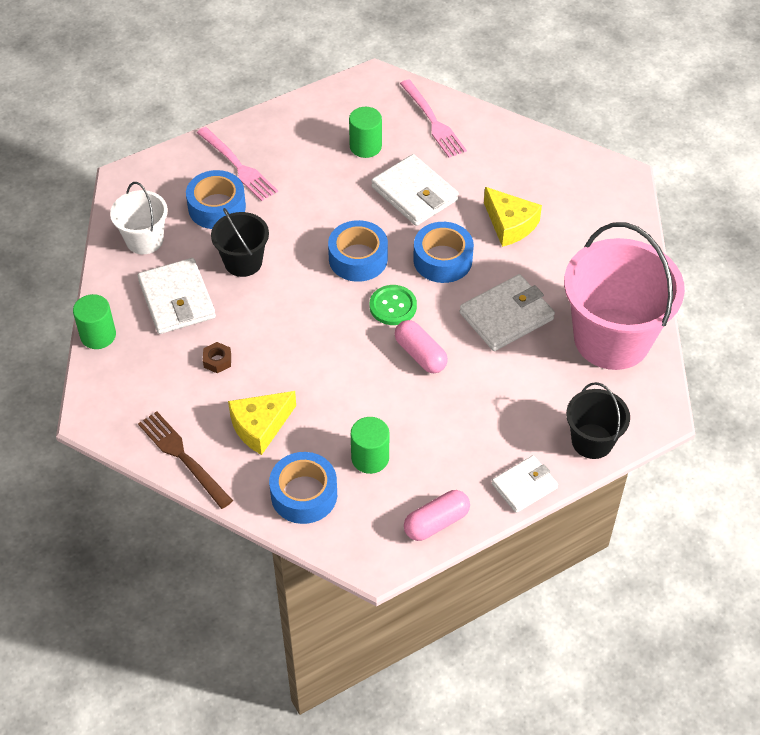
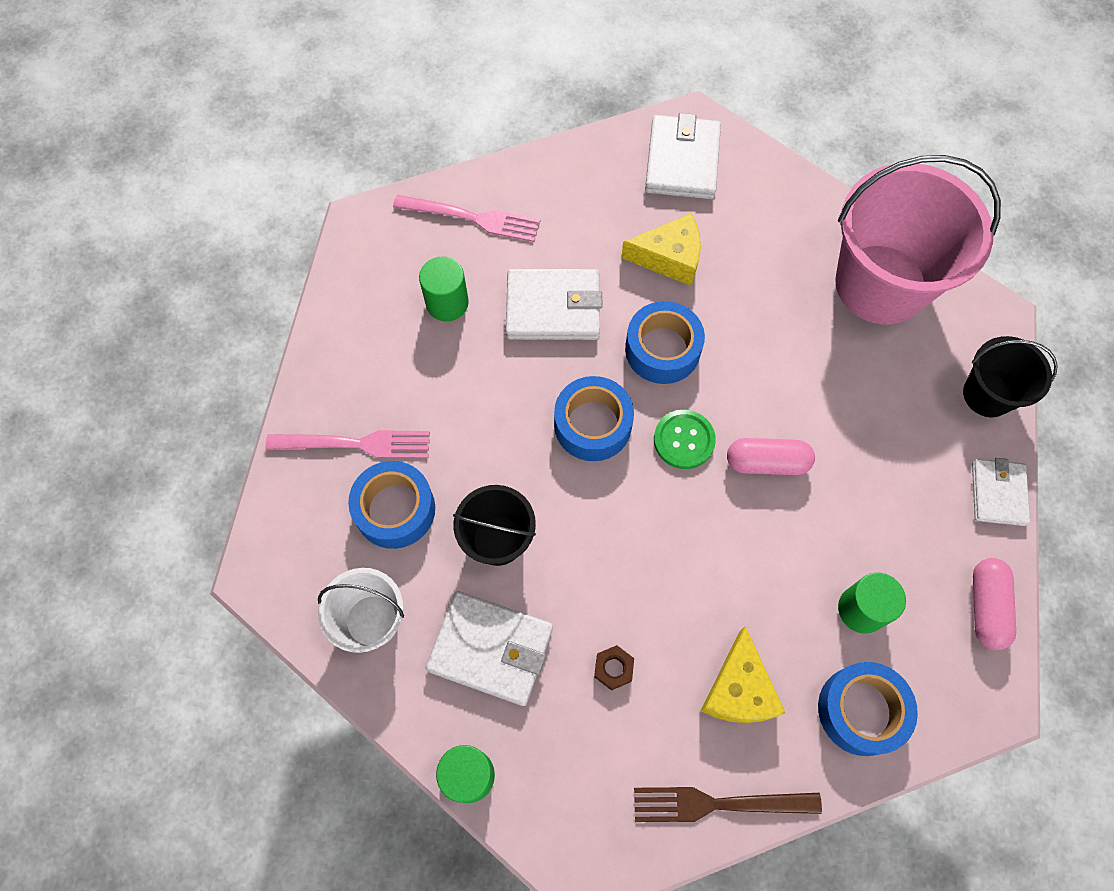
camera: 50 degrees left, 15 degrees up
white wallet [460,274,555,351] -> white wallet moved to [645,113,721,199]

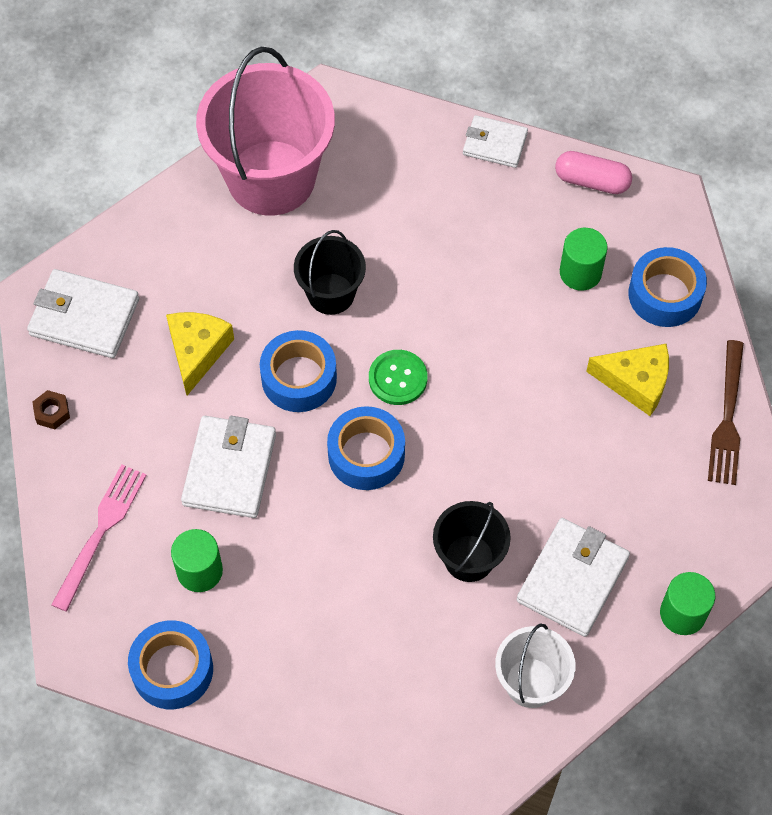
camera: 80 degrees left, 5 degrees down
pink fork [265,430,430,458] -> none
blue tape [348,461,435,549] -> blue tape moved to [128,620,213,709]
brown nut [594,645,634,691] -> brown nut moved to [32,390,70,429]
pink capsule [727,438,815,475] -> none
black bucket [963,336,1058,417] -> black bucket moved to [294,230,366,315]

